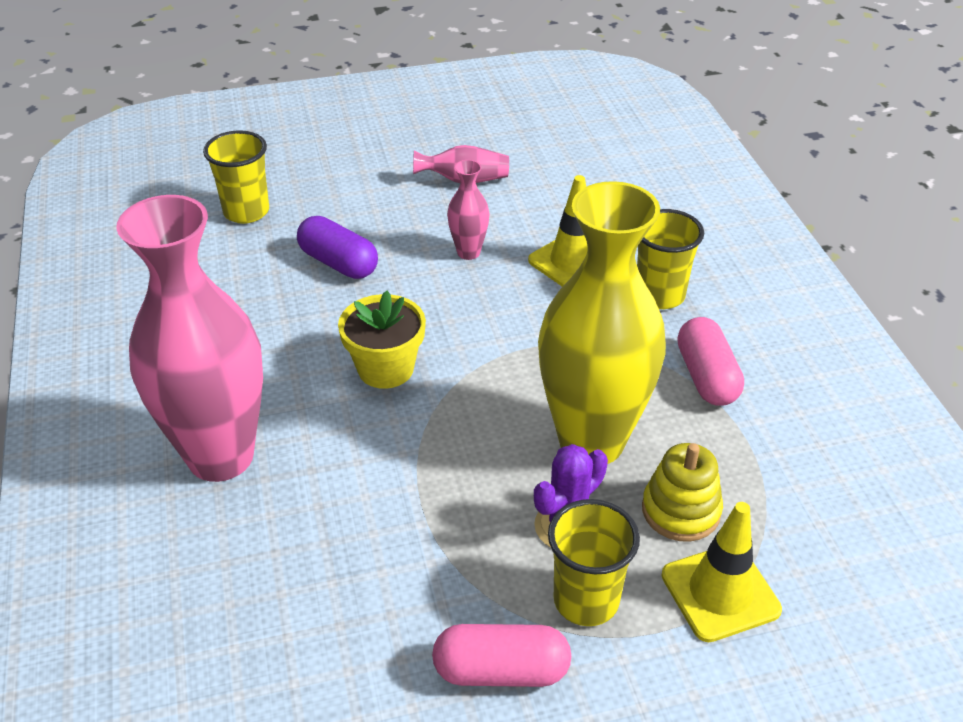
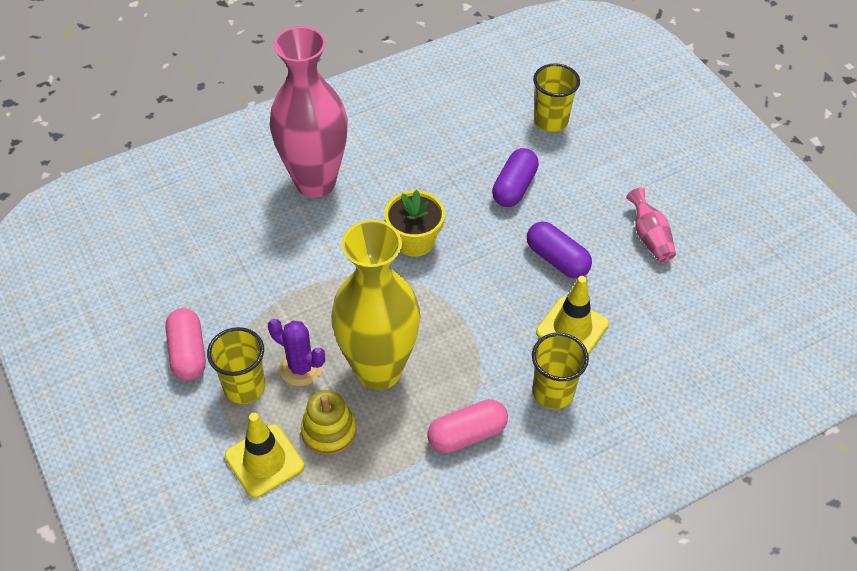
camera: 75 degrees right, 10 degrees up
pink vase [447,160,490,260] -> purple capsule [527,221,592,278]

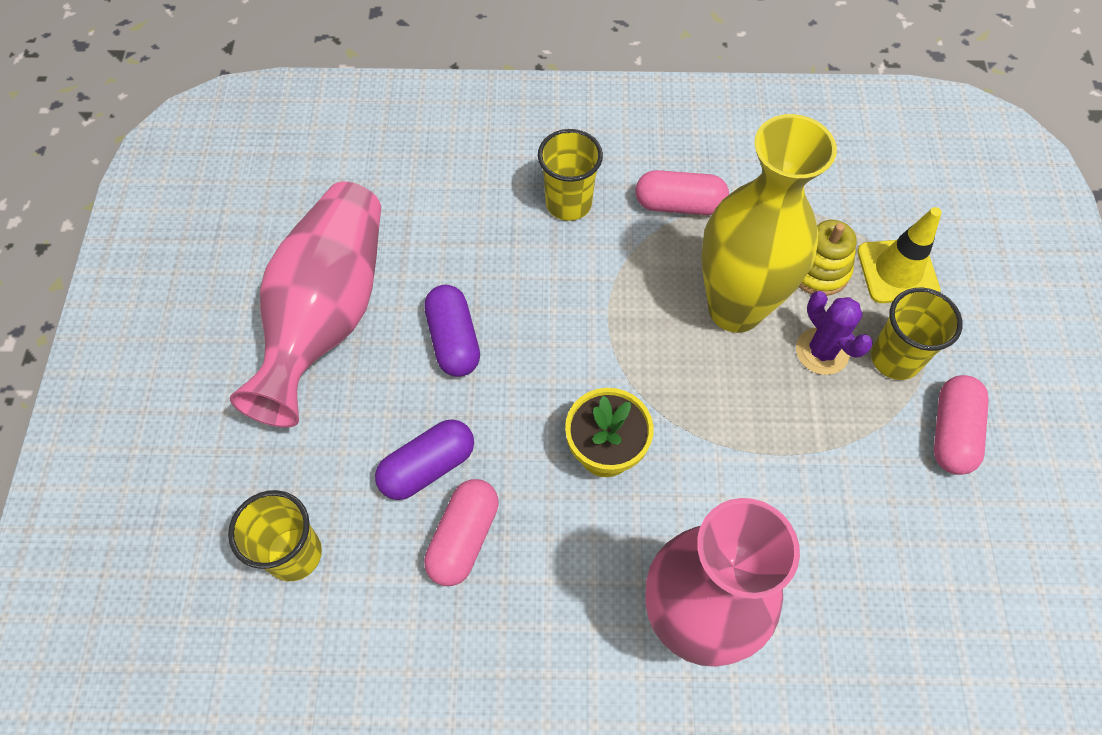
camera: 150 degrees left, 10 degrees up
yellow traffic cone [536,276,609,355] -> none
pink vase [627,188,676,262] -> pink vase [230,182,381,428], size x2.36
none -> pink capsule [424,479,499,586]

